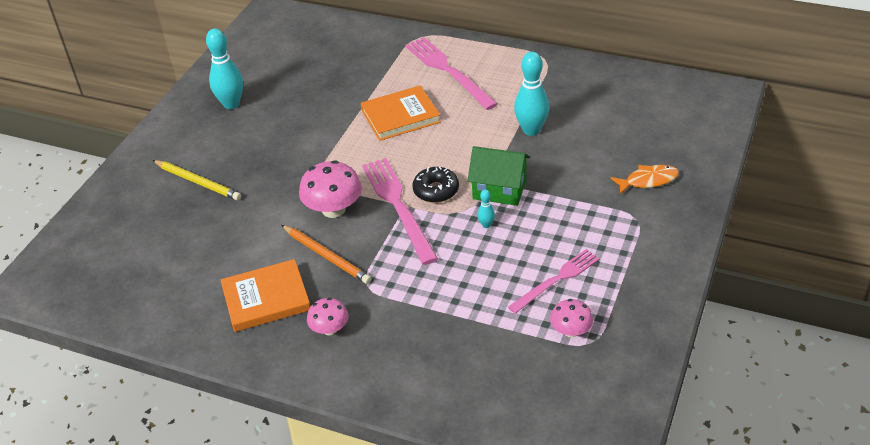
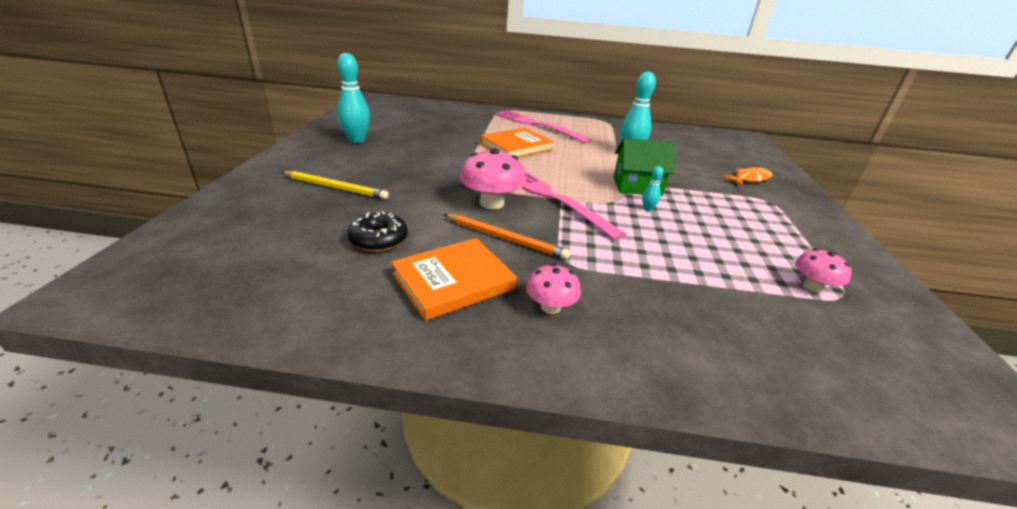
camera: 20 degrees left, 10 degrees down
black donut [412,167,459,203] -> black donut moved to [347,211,408,252]
pink fork [508,249,600,314] -> none

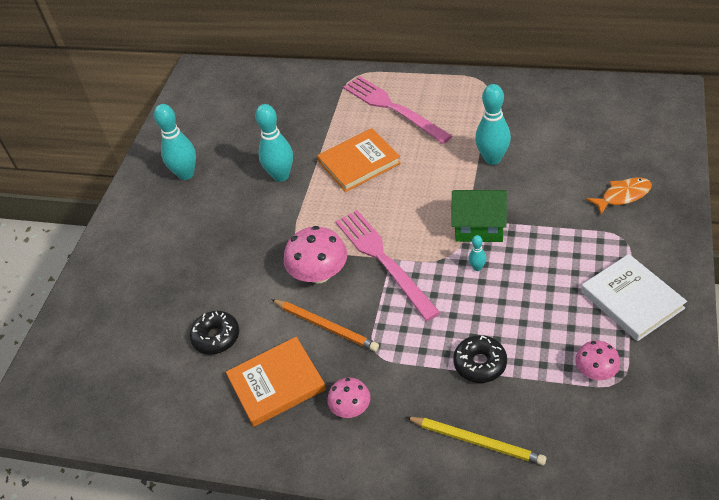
camera: 15 degrees right, 15 degrees up
yellow pencil [281,171,389,199] -> yellow pencil moved to [406,417,546,466]
none -> turquoise bowling pin [255,104,293,182]
none -> black donut [453,335,507,383]
none -> white book [581,254,687,341]

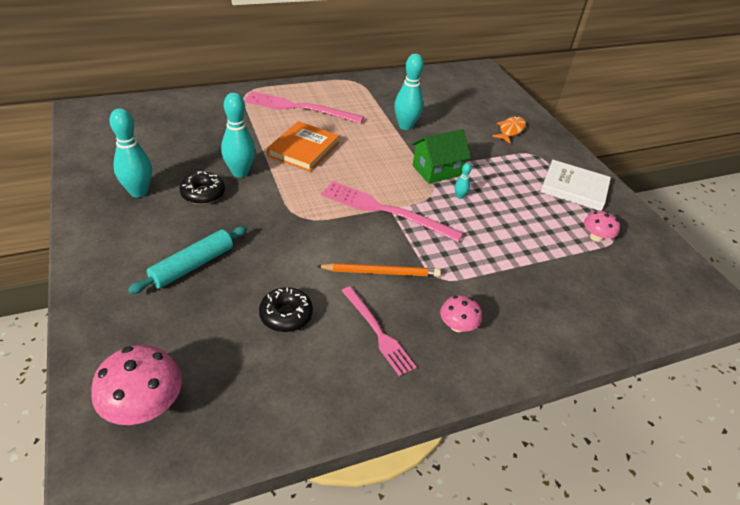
camera: 45 degrees left, 5 degrees down
orange book [226,337,326,427] -> pink fork [341,286,416,376]
pink mushroom [284,226,347,283] -> pink mushroom moved to [91,345,182,425]
yellow pencil [406,417,546,466] -> none
black donut [453,335,507,383] -> black donut moved to [180,171,225,205]
none -> turquoise rolling pin [128,226,247,294]

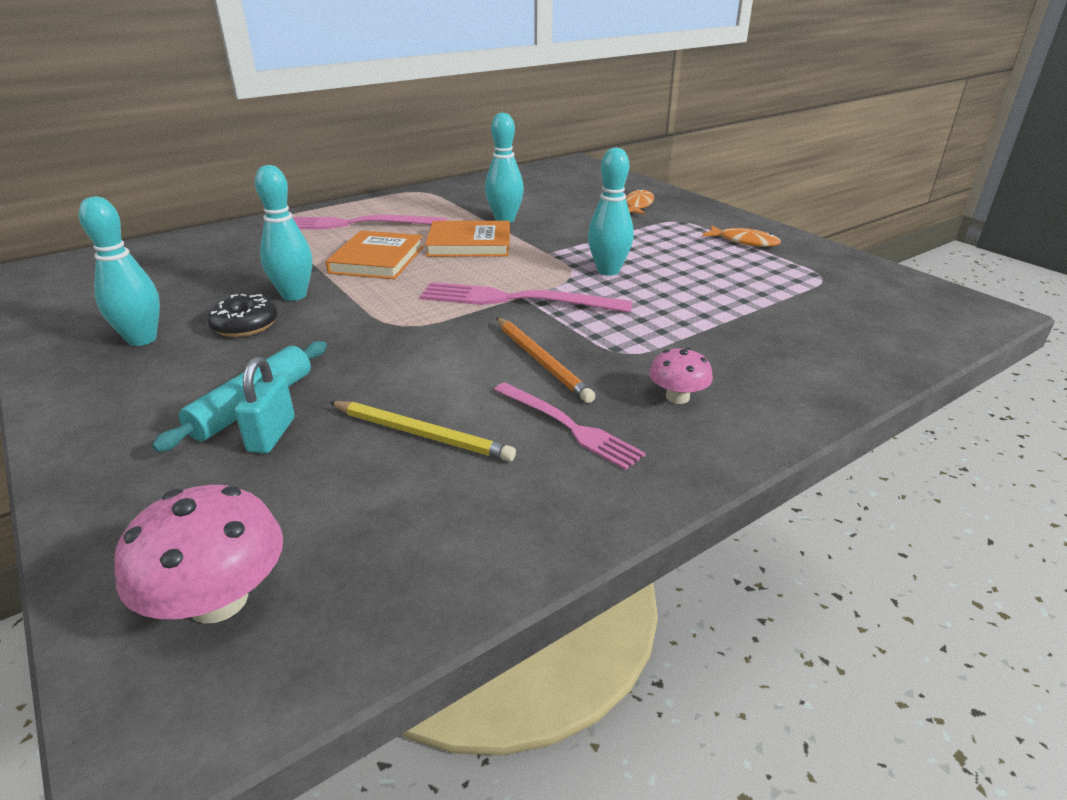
camera: 10 degrees left, 10 degrees down
black donut [259,287,313,332] -> yellow pencil [329,401,516,462]
orange pencil [316,263,441,277] -> orange pencil turned 75 degrees clockwise [496,317,595,403]
green house [411,129,471,184] -> none
turquoise bowling pin [455,163,471,199] -> turquoise bowling pin [588,148,634,276], size x2.18
white book [541,160,611,211] -> orange fish [702,225,781,247]
pink mushroom [584,211,620,242] -> none
none -> turquoise padlock [235,357,295,453]
none -> orange book [425,221,510,257]

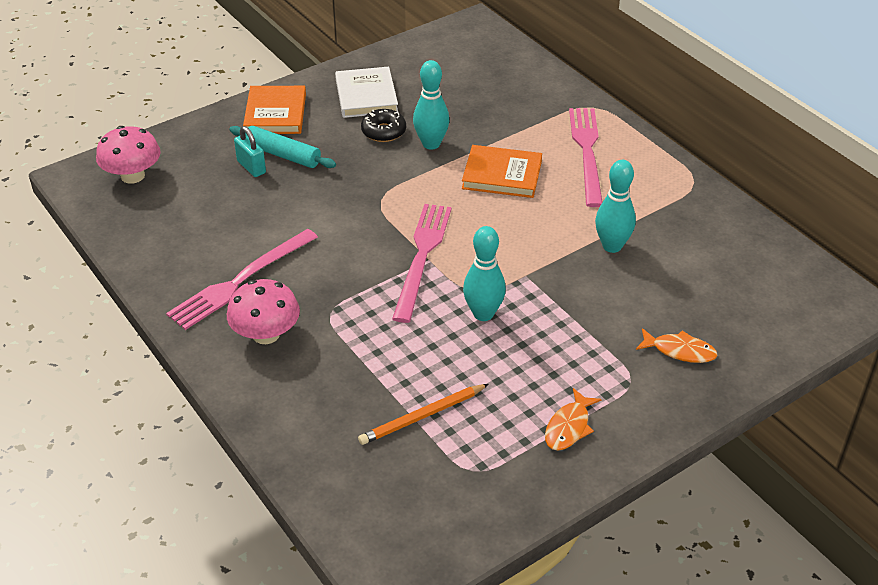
camera: 90 degrees right, 10 degrees up
turquoise bowling pin [79,197,160,346] -> white book [335,67,398,118]
turquoise padlock [235,357,295,453] -> turquoise padlock turned 45 degrees clockwise [234,126,266,177]
yellow pencil [329,401,516,462] -> none
orange book [425,221,510,257] -> orange book moved to [243,86,306,134]
pink fork [494,382,646,470] -> pink fork [166,229,318,330], size x1.55
orange pencil [496,317,595,403] -> orange pencil moved to [358,384,488,445]
pink mushroom [649,347,713,404] -> pink mushroom [227,279,300,344], size x1.68

